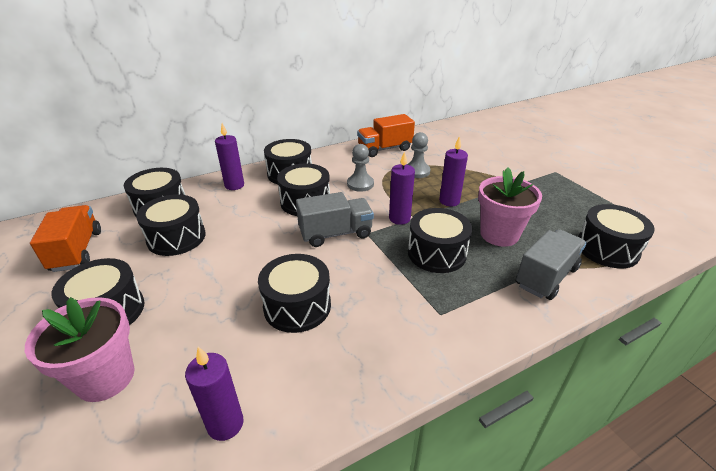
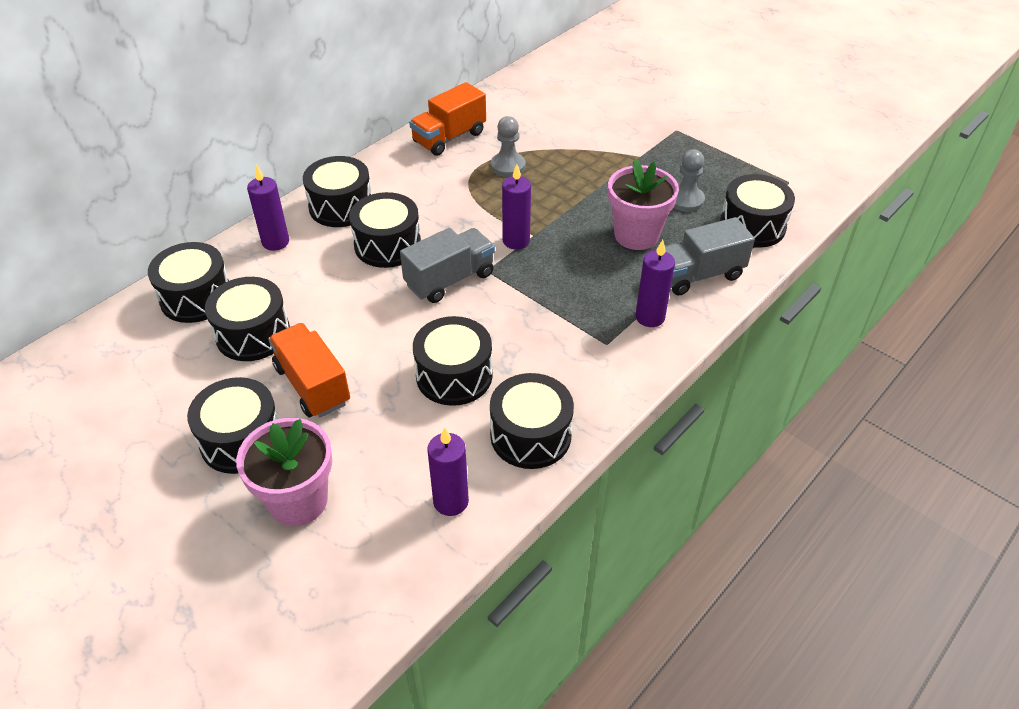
camera: 20 degrees left, 10 degrees up
orange truck [30,205,101,272] -> orange truck moved to [268,323,350,417]
grey pawn [347,144,374,192] -> grey pawn moved to [674,150,705,212]
black drum [408,208,472,273] -> black drum moved to [490,373,574,469]
purple candle [439,136,468,207] -> purple candle moved to [635,240,675,327]
grey truck [516,229,587,300] -> grey truck turned 135 degrees counterclockwise [665,217,755,296]

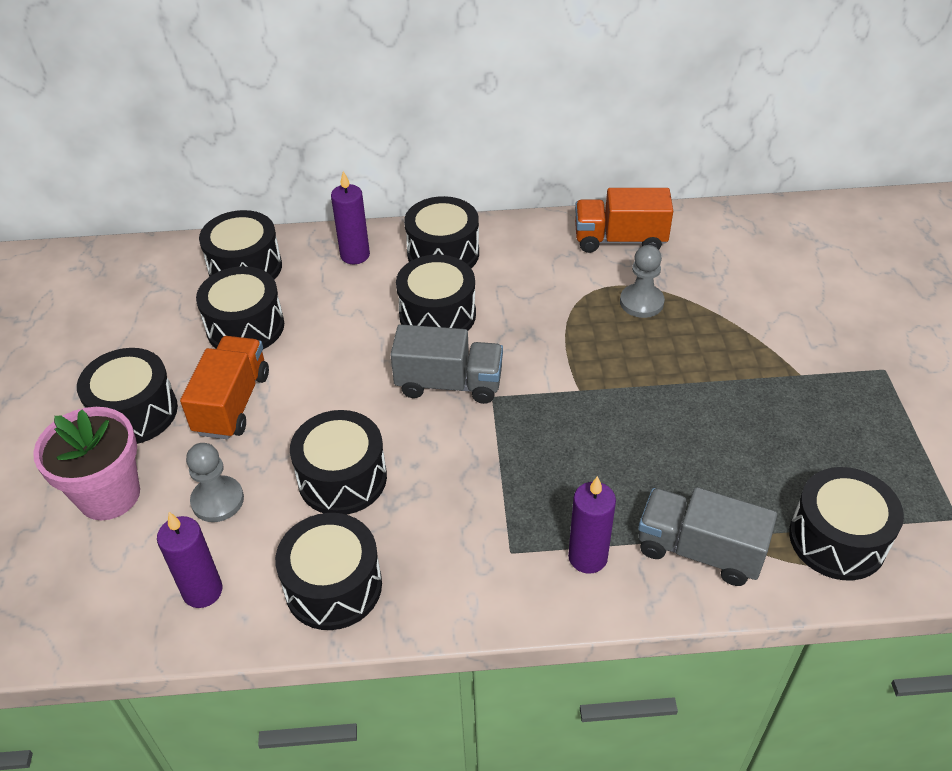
camera: 45 degrees right, 0 degrees up
purple candle [502,164,531,250] -> none
pink flower pot [608,159,679,250] -> none
grey pawn [674,150,705,212] -> grey pawn moved to [186,443,244,522]

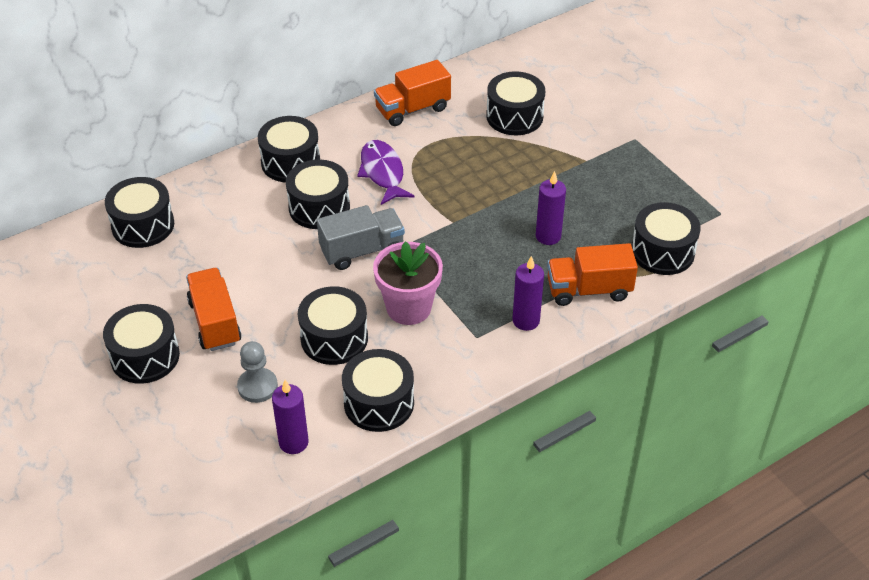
camera: 30 degrees left, 0 degrees up
pink flower pot [33,407,140,520] -> pink flower pot moved to [373,241,443,325]
black drum [196,266,284,349] -> black drum moved to [486,72,545,135]
purple candle [331,171,370,264] -> purple candle moved to [536,171,566,245]
grey pawn [620,245,665,318] -> none
grey truck [638,487,777,586] -> orange truck [547,243,638,306]
none -> purple fish [357,140,415,205]

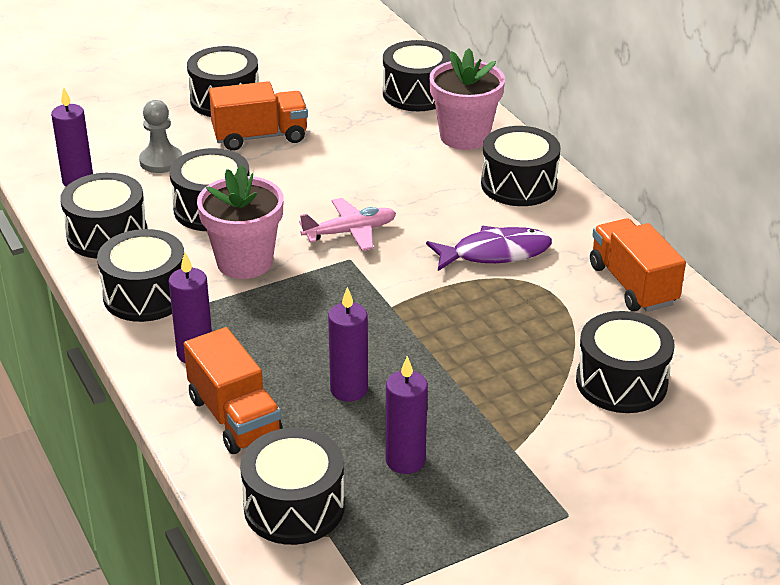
camera: 95 degrees right, 10 degrees down
black drum [286,159,350,229] -> black drum moved to [97,229,184,322]
grey truck [317,205,405,270] -> pink plane [299,198,396,251]
orange truck [547,243,638,306] -> orange truck turned 150 degrees clockwise [184,327,283,454]
none -> purple candle [386,356,428,474]
none -> pink flower pot [429,48,505,150]

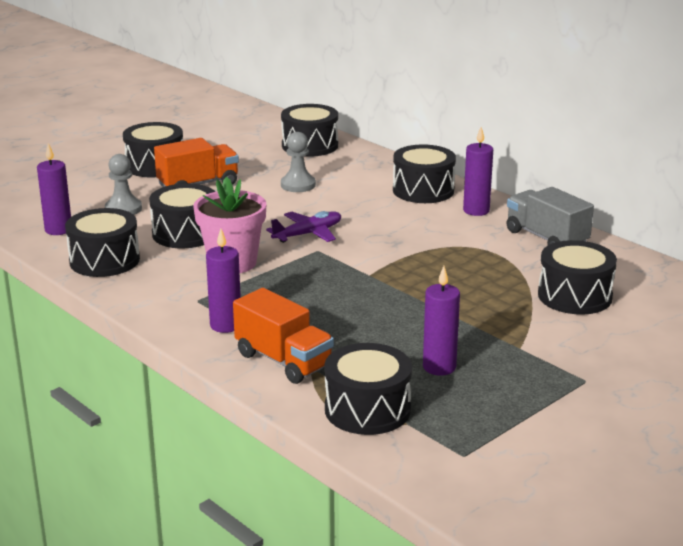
camera: 15 degrees left, 10 degrees down
black drum [97,229,184,322] -> none
pink plane [299,198,396,251] -> purple plane [266,211,341,243]
purple candle [328,287,368,402] -> purple candle moved to [463,127,493,216]
purple fish [426,226,552,271] -> none
pink flower pot [429,48,505,150] -> none
orange truck [590,219,686,312] -> grey truck [507,187,594,245]
none -> grey pawn [281,132,316,192]

